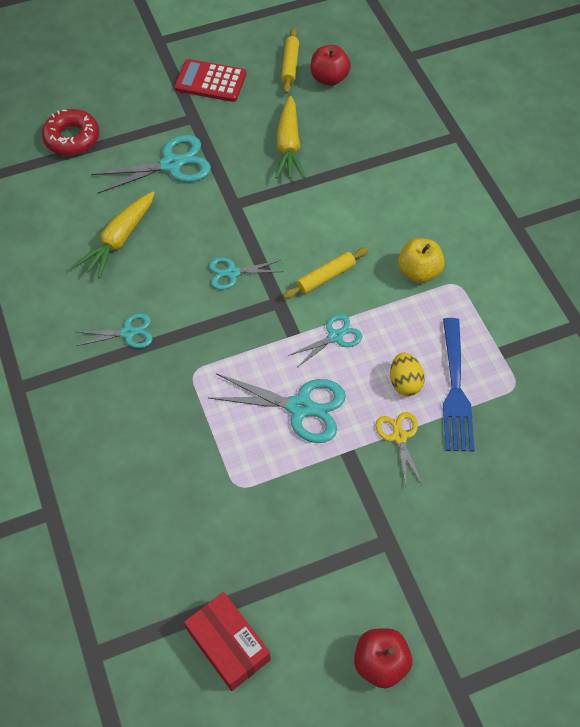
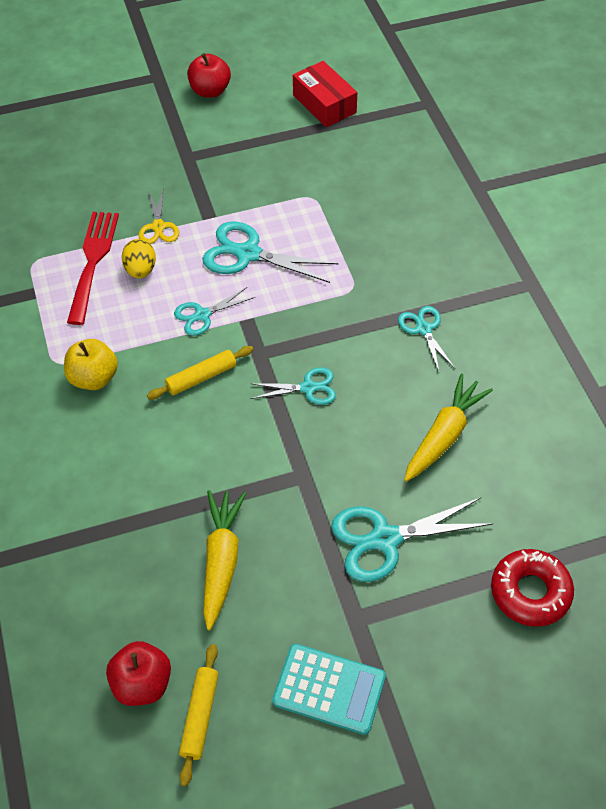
camera: 175 degrees left, 5 degrees down
turquoise scissors [77,313,153,348] -> turquoise scissors turned 75 degrees clockwise [398,306,455,371]
red calculator [175,59,246,102] -> turquoise calculator [272,644,386,735]
blue fork [443,318,475,451] -> red fork [67,212,119,325]

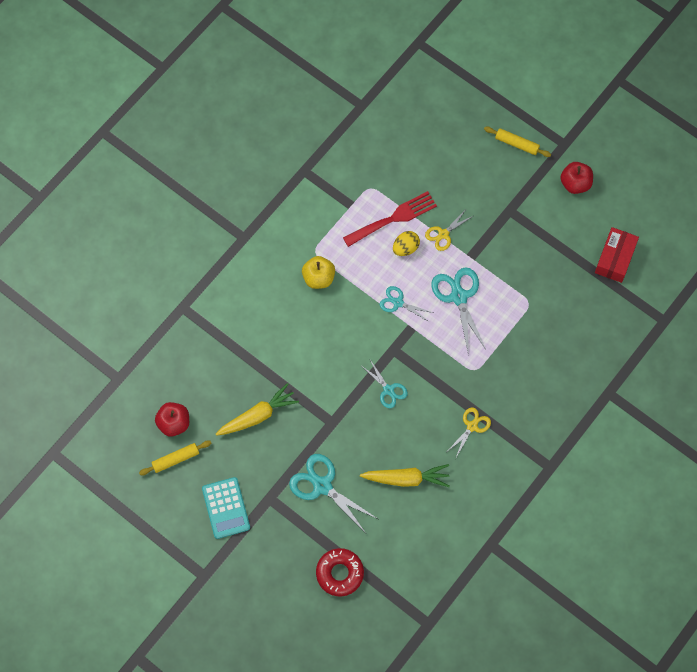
camera: 55 degrees right, 15 degrees up
yellow rolling pin [147,346,253,400] -> yellow rolling pin moved to [484,127,551,157]
turquoise scissors [398,306,455,371] -> yellow scissors [448,407,491,457]

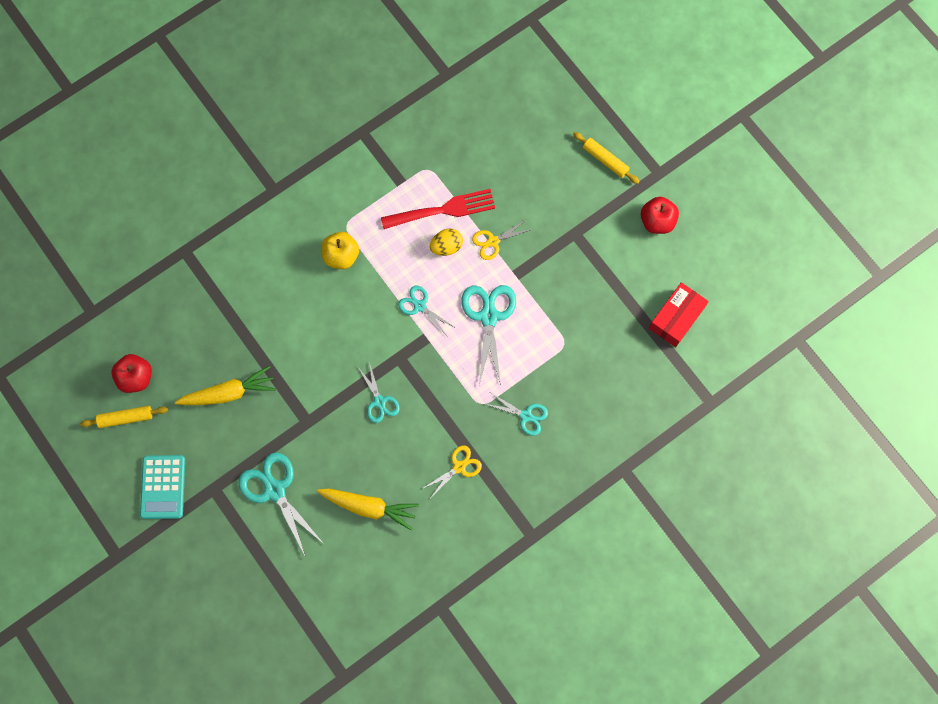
camera: 15 degrees right, 5 degrees up
red donut [316,548,364,597] -> none
none -> turquoise scissors [486,393,548,436]

